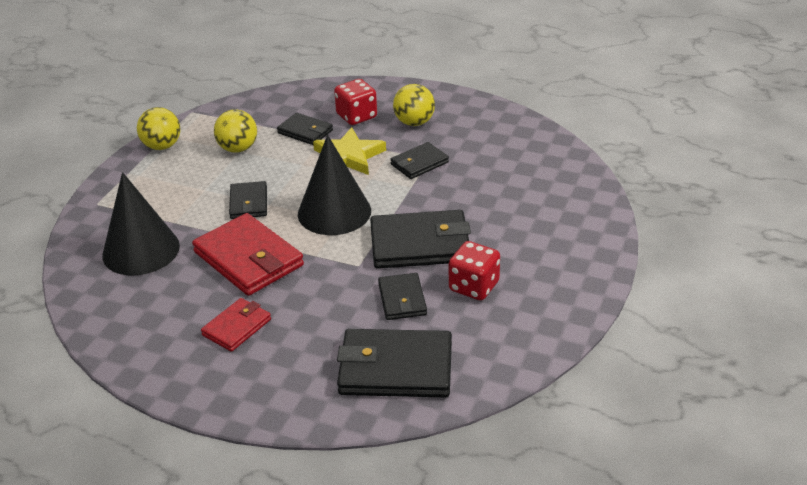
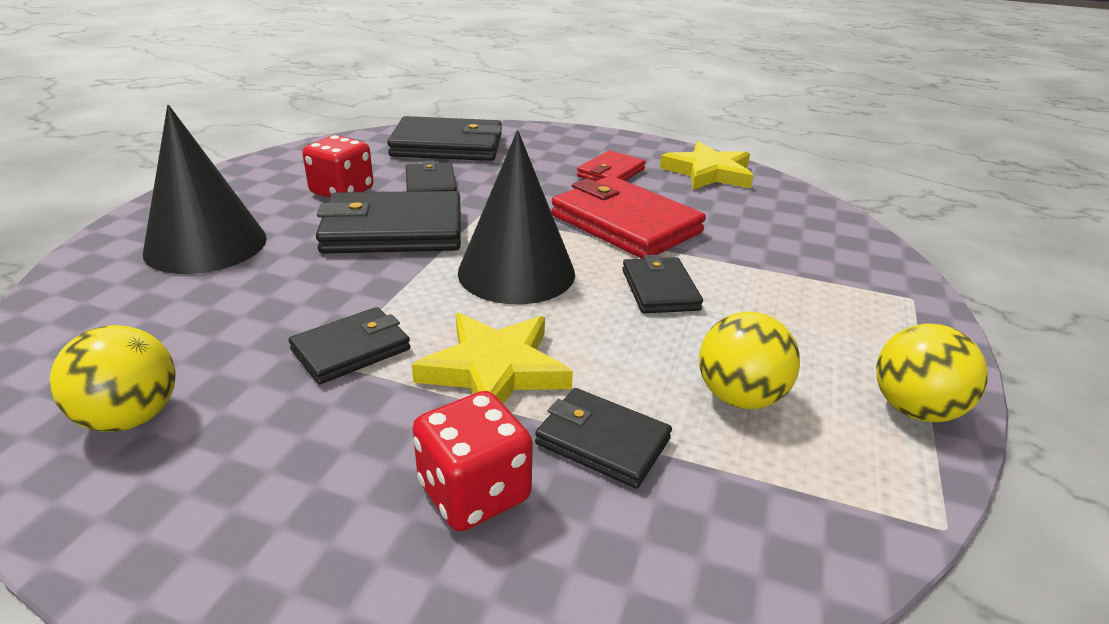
camera: 175 degrees right, 5 degrees down
black cone [102,172,180,276] -> black cone moved to [143,105,267,274]
yellow ball [393,84,435,126] -> yellow ball moved to [50,325,176,432]
none -> yellow star [660,142,753,190]

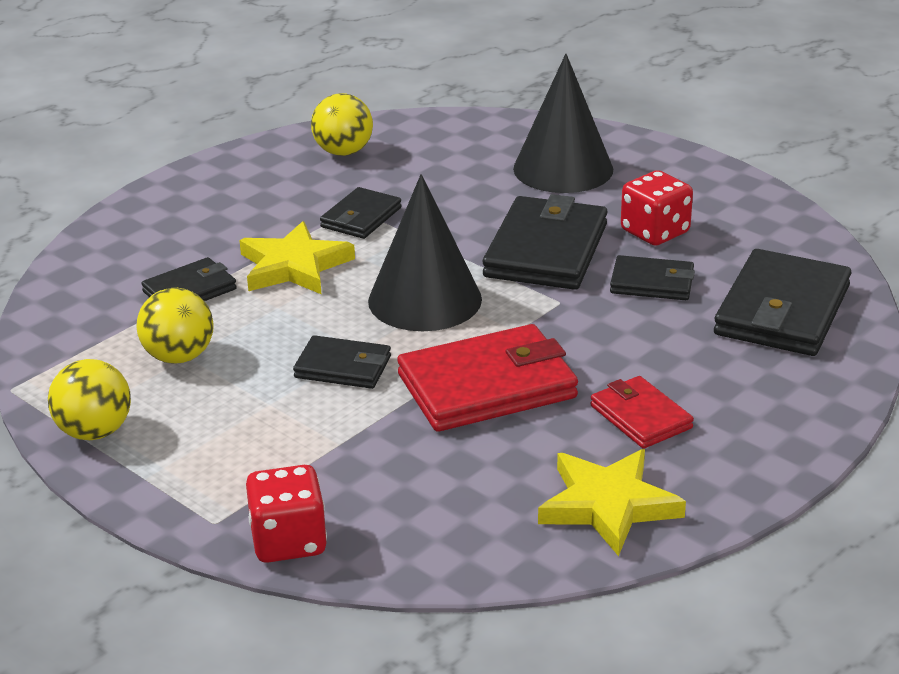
camera: 115 degrees right, 0 degrees up
black wallet [289,307,410,385] -> black wallet turned 45 degrees clockwise [320,187,402,239]
red dice [413,391,533,532] -> red dice moved to [246,465,327,563]

